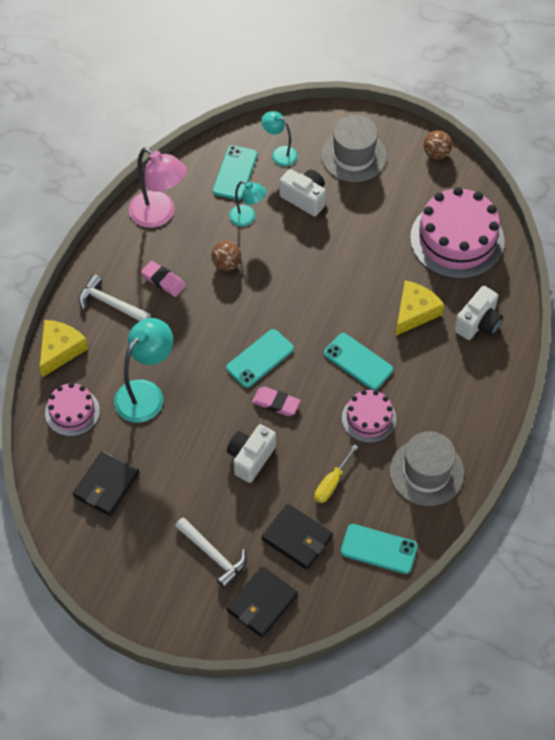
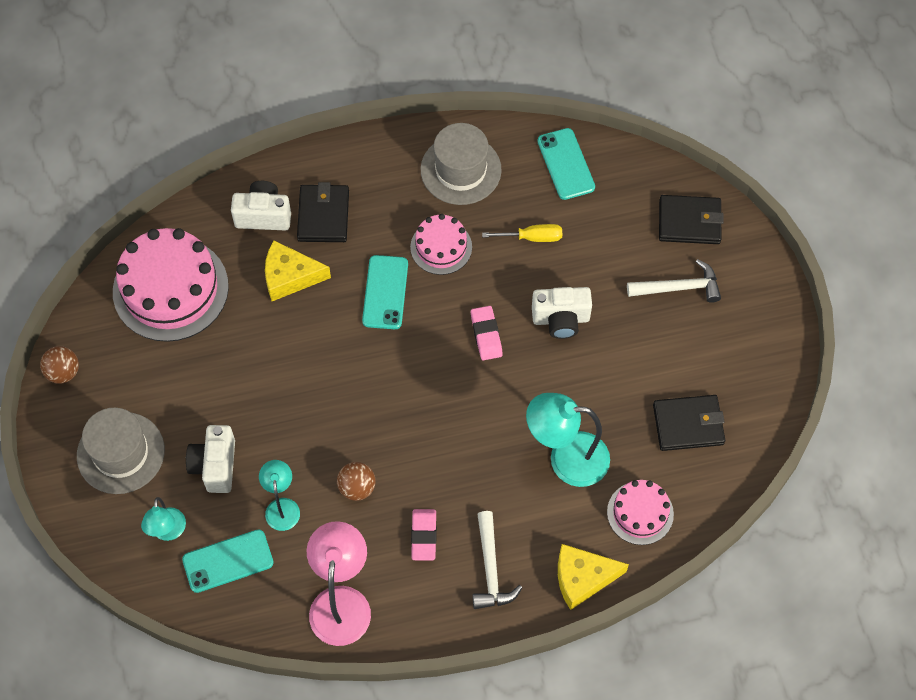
camera: 125 degrees left, 5 degrees up
white hammer [175,517,247,589] -> white hammer turned 75 degrees clockwise [627,259,721,303]
turquoise phone [226,329,294,388] -> none
black wallet [262,504,333,570] -> black wallet moved to [297,182,349,242]

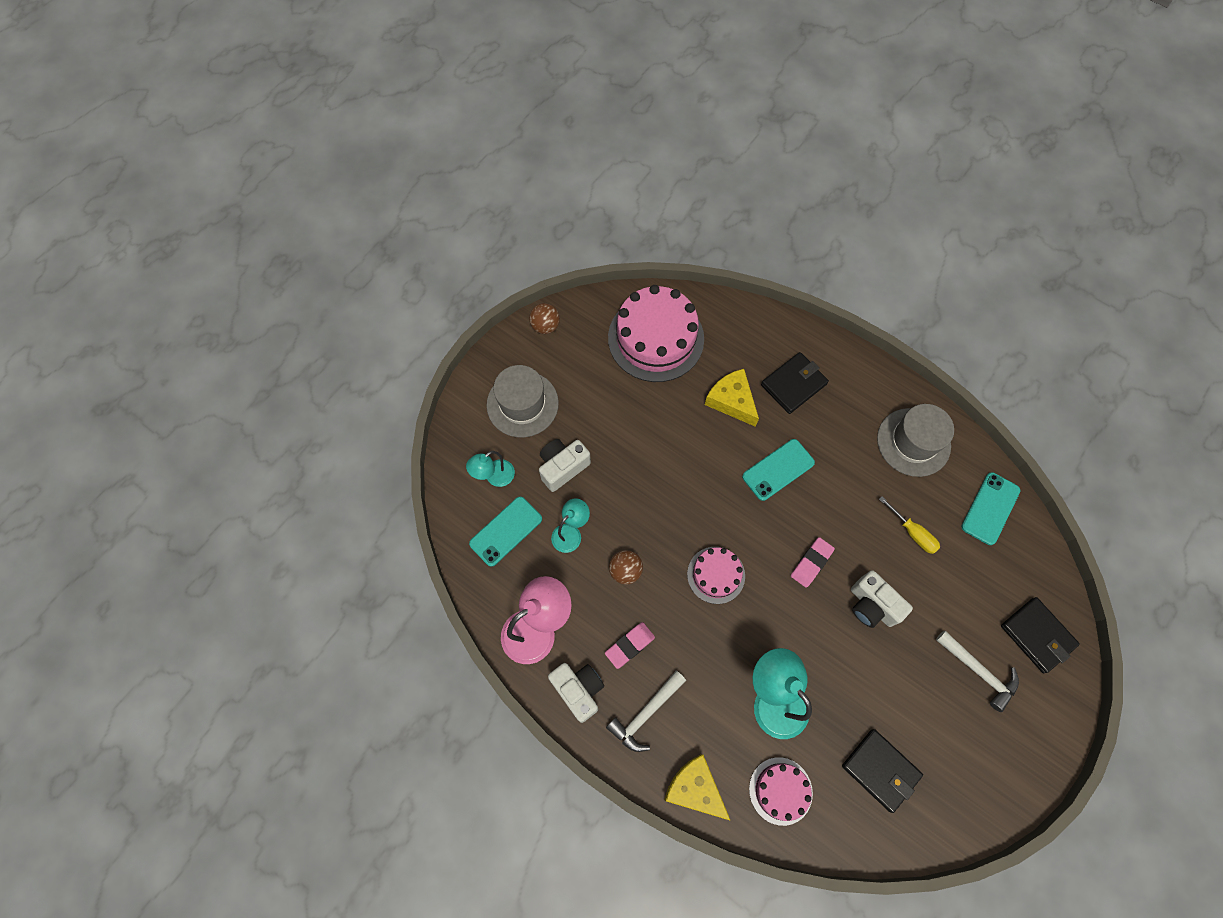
camera: 50 degrees right, 5 degrees up
turquoise phone [182,529,274,593] -> turquoise phone turned 75 degrees counterclockwise [469,497,542,567]
white camera [231,181,291,231] -> white camera moved to [548,663,604,723]
pink cake [410,214,472,275] -> pink cake moved to [687,547,745,604]

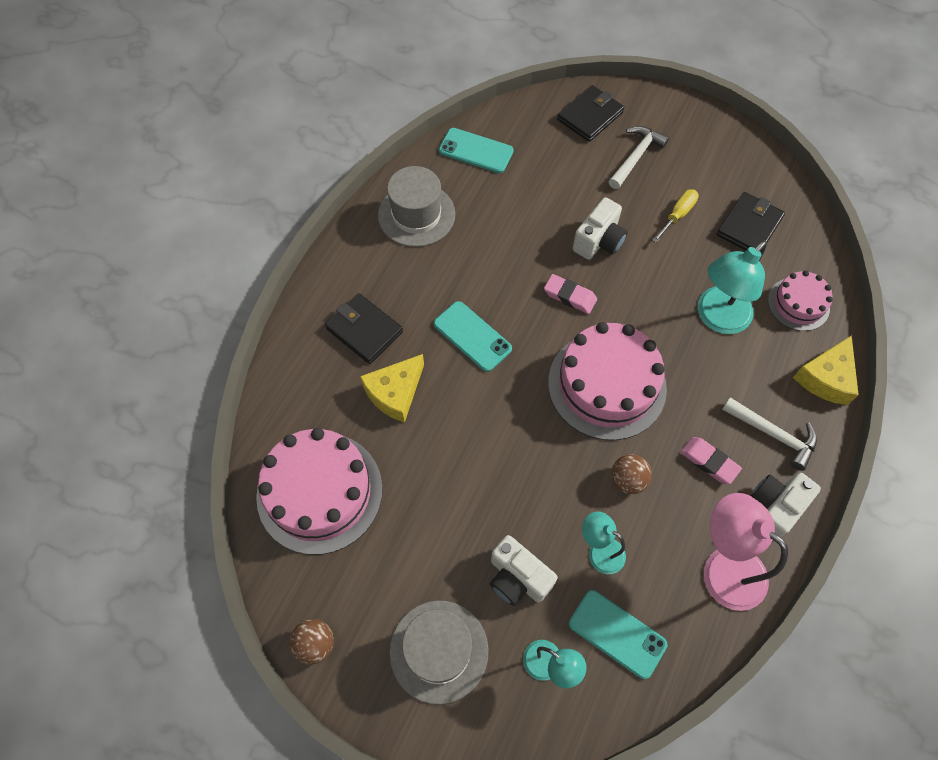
camera: 100 degrees left, 5 degrees down
pink cake [687,547,745,604] -> pink cake [548,322,667,440], size x1.84
yellow screwdriver [879,496,940,554] -> yellow screwdriver moved to [652,189,699,243]

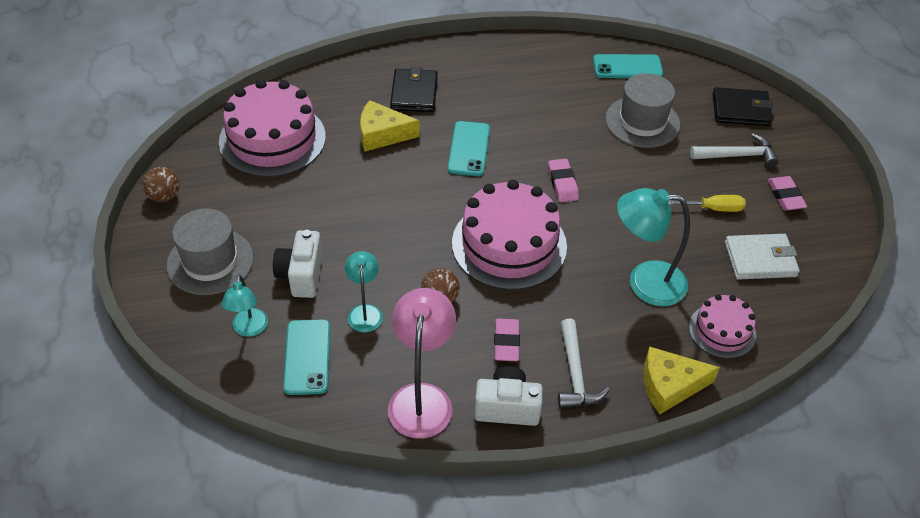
camera: 50 degrees right, 15 degrees down
grey hat [378,166,455,247] -> grey hat moved to [605,73,680,148]
turquoise phone [439,128,514,173] -> turquoise phone turned 75 degrees counterclockwise [593,54,663,78]
white camera [573,197,628,260] -> none
black wallet [717,192,785,250] -> white wallet [725,234,800,280]
none -> pink eraser [768,176,807,211]

